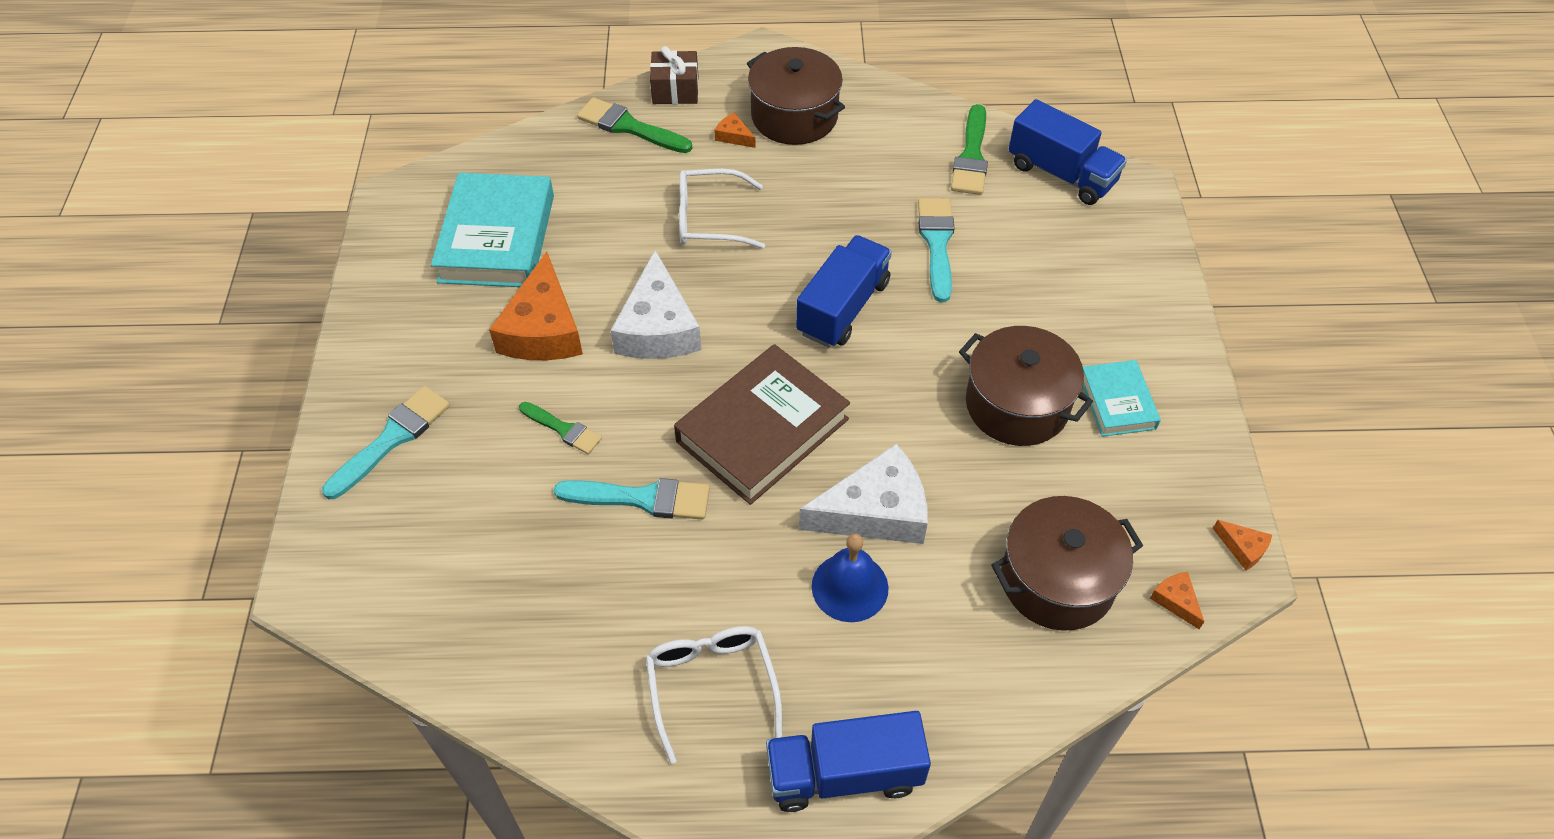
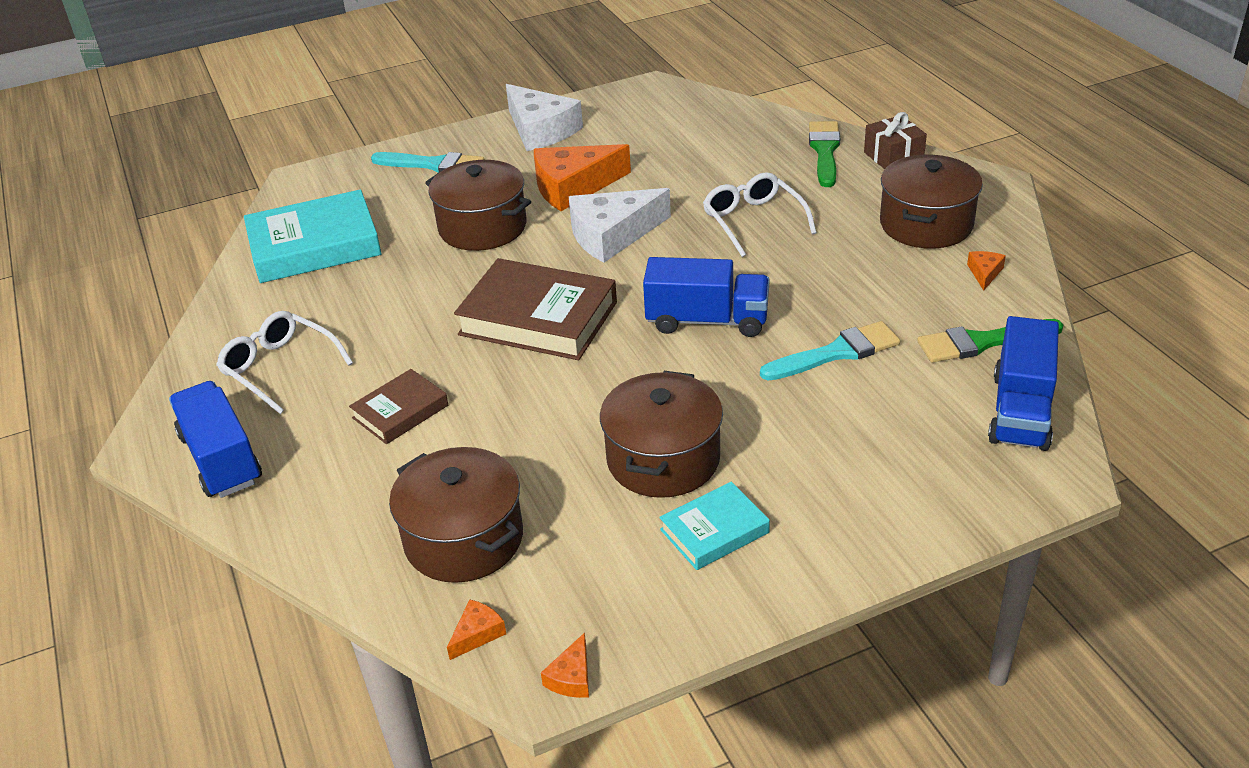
camera: 70 degrees right, 15 degrees down
turquoise book [431,173,554,287] -> turquoise book moved to [244,189,382,283]
green brush [519,402,602,454] -> brown pot [425,160,531,251]
turquoise brush [554,478,710,520] -> none
white glasses [646,626,782,764] -> white glasses turned 105 degrees counterclockwise [216,311,353,414]
orange cheese [714,113,756,148] -> orange cheese moved to [967,251,1006,291]
white cheese [799,444,928,544] -> white cheese moved to [506,84,583,151]
blue bell [812,534,889,622] -> brown book [349,369,448,444]

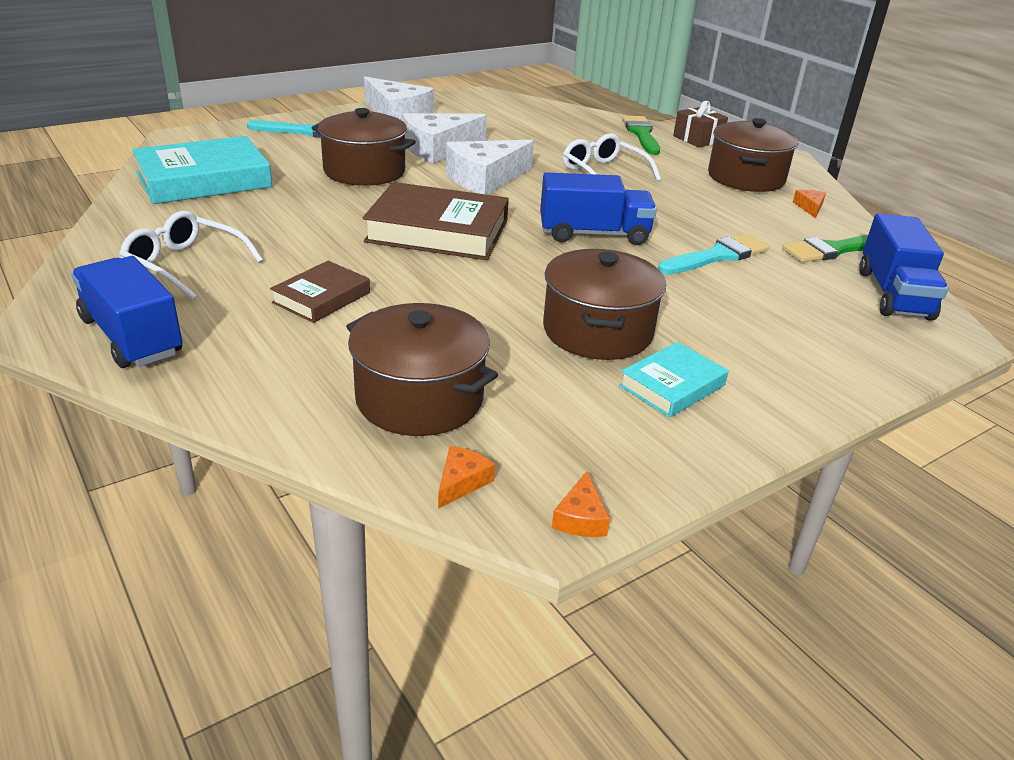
camera: 15 degrees left, 5 degrees down
orange cheese [534,144,631,211] -> white cheese [403,113,487,163]

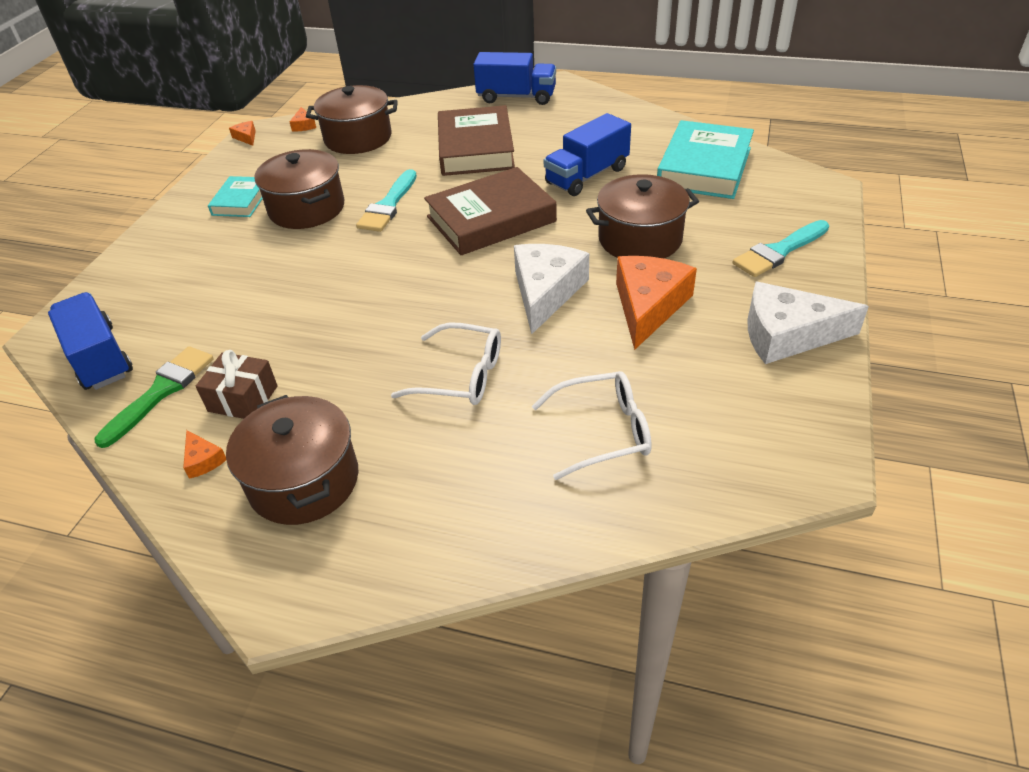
camera: 145 degrees right, 10 degrees up
white glasses [119,211,263,300] -> white glasses moved to [532,371,652,480]
brown book [270,261,370,323] -> brown book [438,105,515,176], size x1.84
white cheese [403,113,487,163] -> orange cheese [616,256,697,350]
blue truck [540,172,657,245] -> blue truck moved to [544,113,631,196]
green brush [622,116,660,155] -> none
turquoise brush [658,234,769,275] -> turquoise brush moved to [356,169,417,232]
brown gift [673,101,728,147] -> brown gift moved to [196,350,278,419]

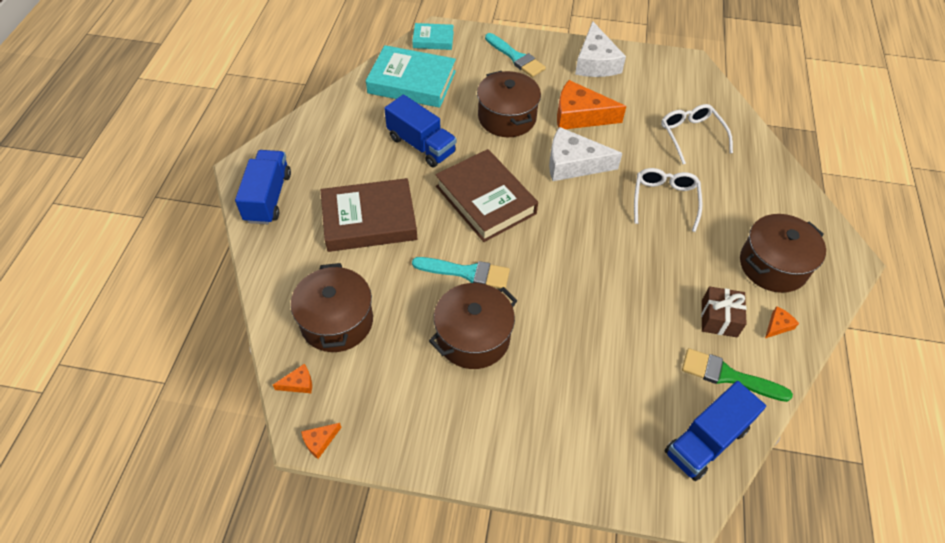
camera: 100 degrees left, 10 degrees up
turquoise book [208,176,263,217] -> turquoise book moved to [412,23,454,50]

